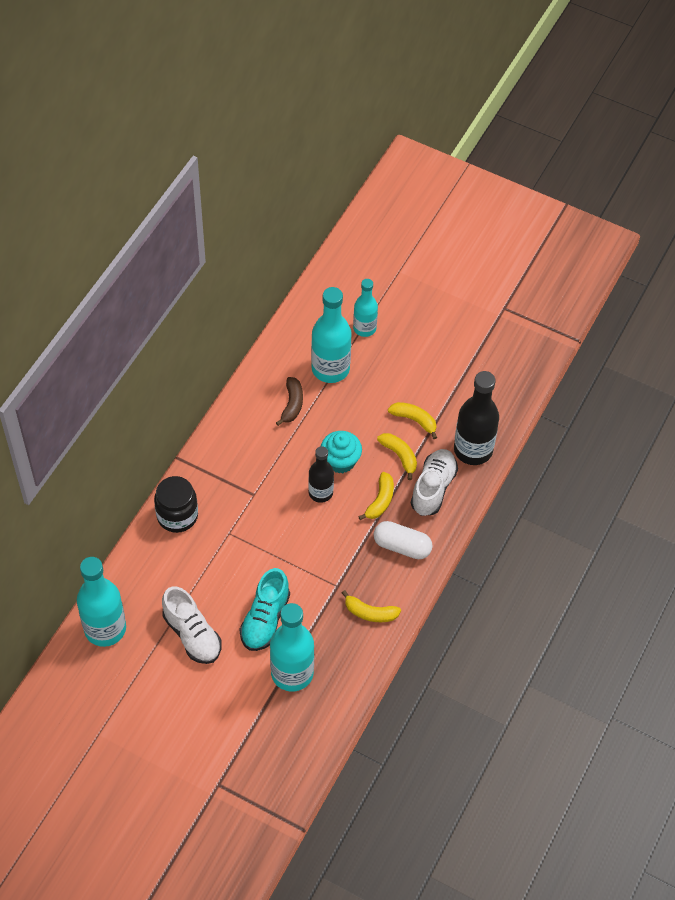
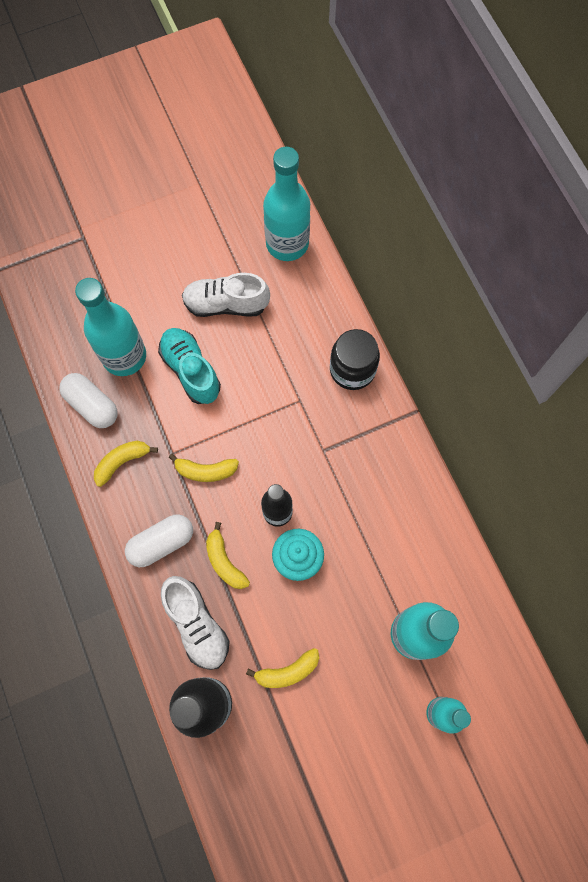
camera: 130 degrees right, 15 degrees up
brown banana [276,377,303,426] -> none
yellow banana [377,433,417,480] -> yellow banana moved to [169,453,239,482]
none -> white capsule [59,373,118,428]

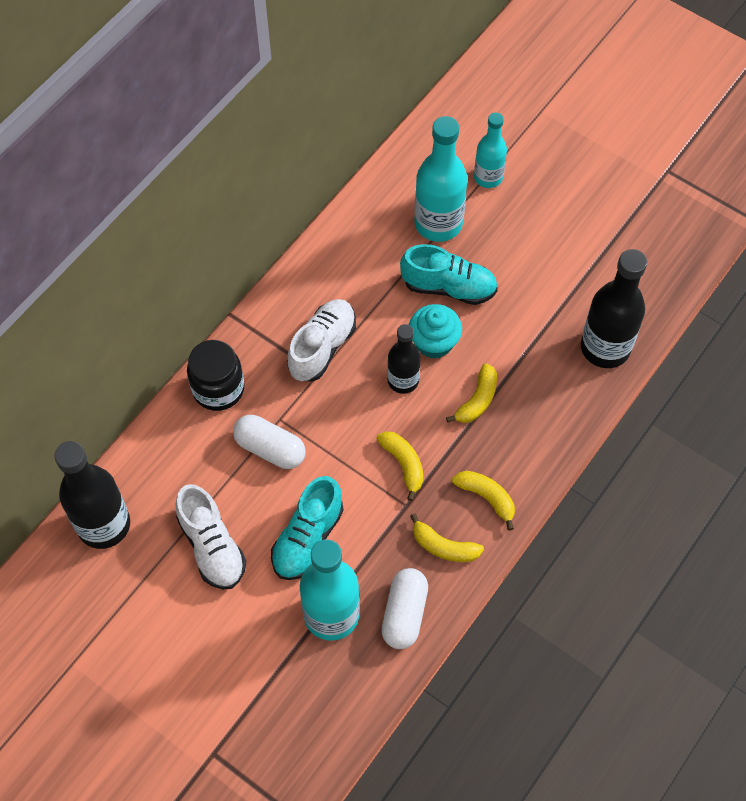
camera: 120 degrees left, 10 degrees down
white capsule [125,514,193,567] -> white capsule moved to [233,415,306,469]
white shoe [161,576,230,670] -> white shoe moved to [287,299,356,381]
yellow banana [246,648,319,688] -> yellow banana moved to [452,471,515,530]
turquoise bottle [263,147,310,261] -> black bottle [54,441,130,549]
none -> turquoise shoe [400,244,498,305]

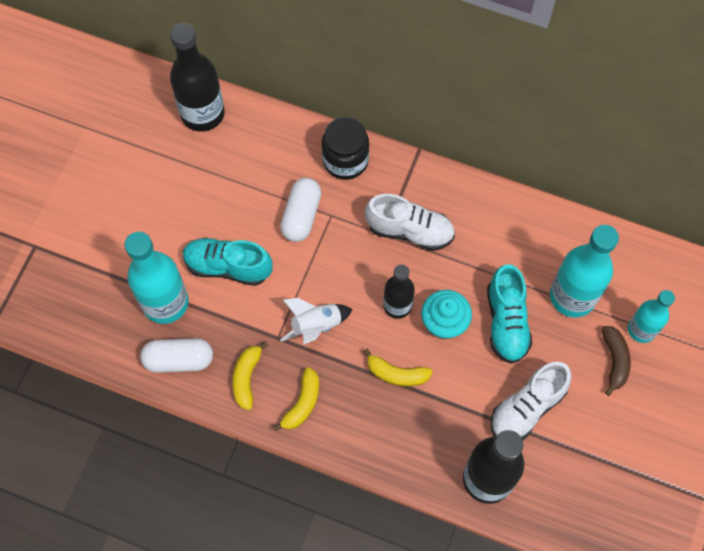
camera: 75 degrees right, 5 degrees up
white shoe [176,484,246,589] -> white shoe moved to [491,362,572,440]
yellow banana [376,431,423,501] -> white rocket [280,298,353,345]
none -> brown banana [602,326,631,396]

